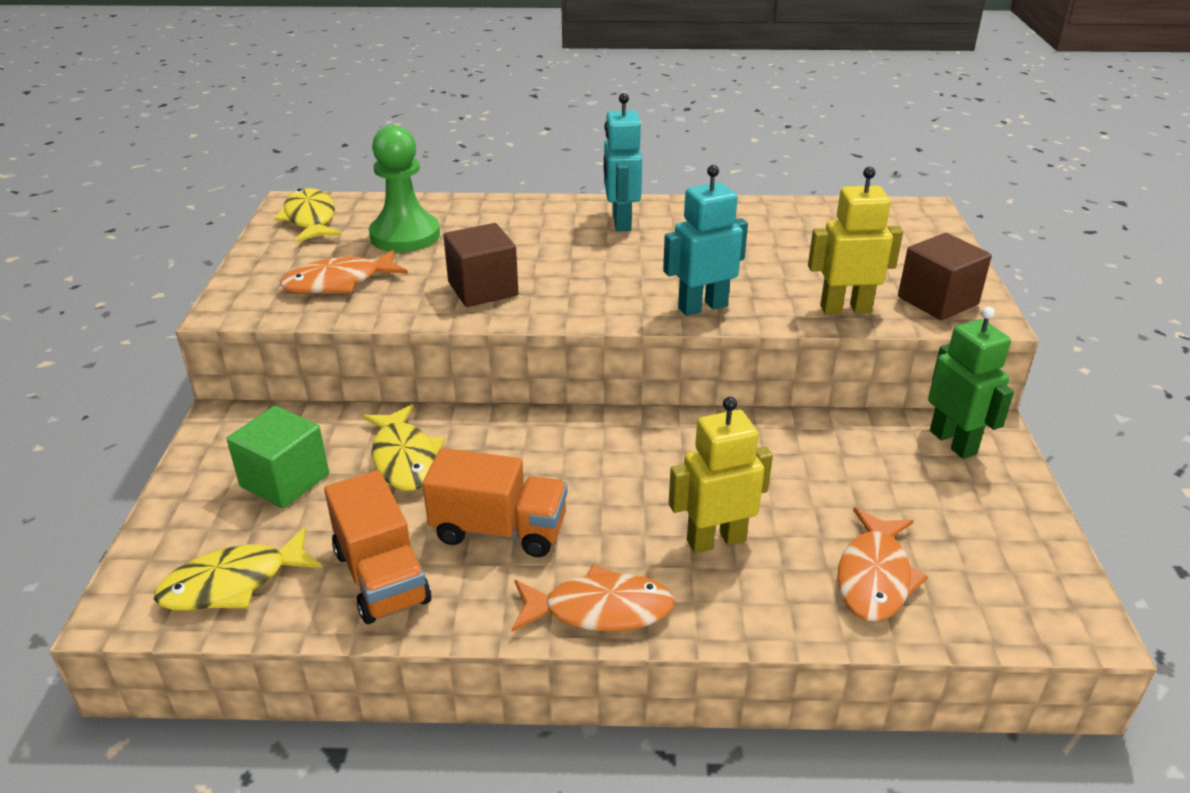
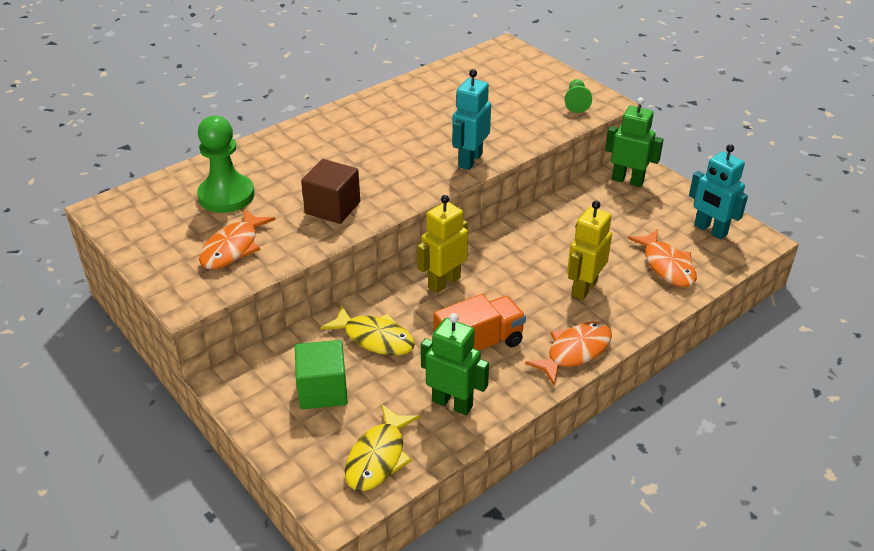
camera: 40 degrees left, 5 degrees up
yellow fish [274,188,342,243] -> none
orange truck [324,470,431,624] -> green robot [421,313,489,415]
turquoise robot [604,93,642,231] -> turquoise robot moved to [689,144,748,240]
yellow robot [808,167,903,314] -> yellow robot moved to [417,195,468,293]
brown cube [898,233,992,320] -> green pawn [565,79,592,113]

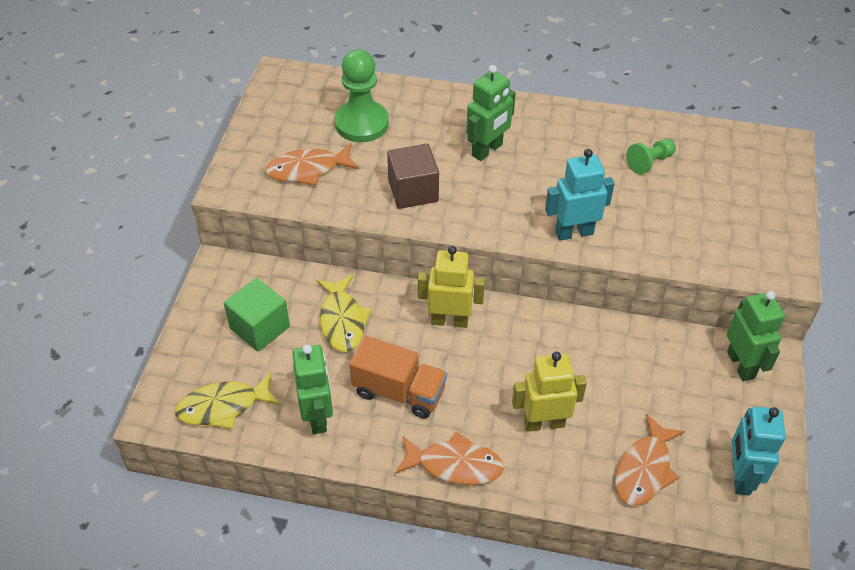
camera: 50 degrees right, 10 degrees up
green pawn [565,79,592,113] -> green pawn moved to [626,139,676,174]
none -> green robot [466,65,516,161]

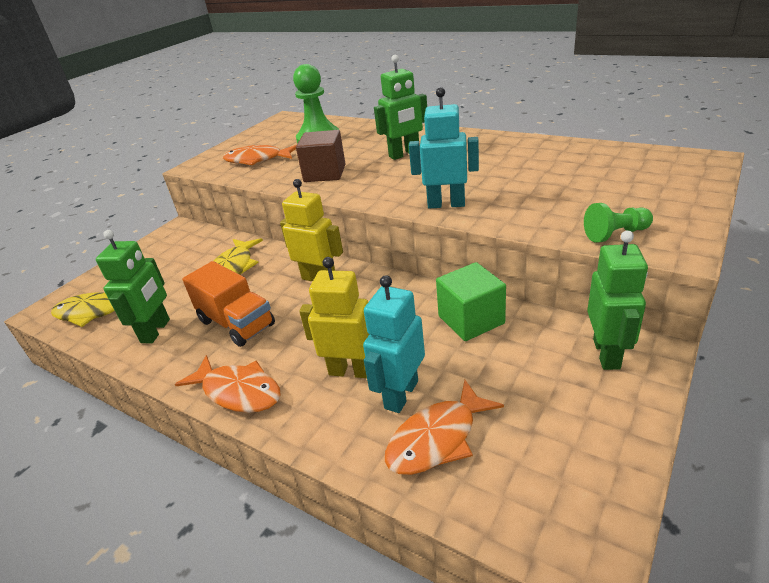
camera: 25 degrees right, 15 degrees down
green cube [224,278,290,352] -> green cube moved to [436,262,506,341]
green pawn [626,139,676,174] -> green pawn moved to [584,203,653,243]
turquoise robot [732,407,786,495] -> turquoise robot moved to [363,275,425,413]

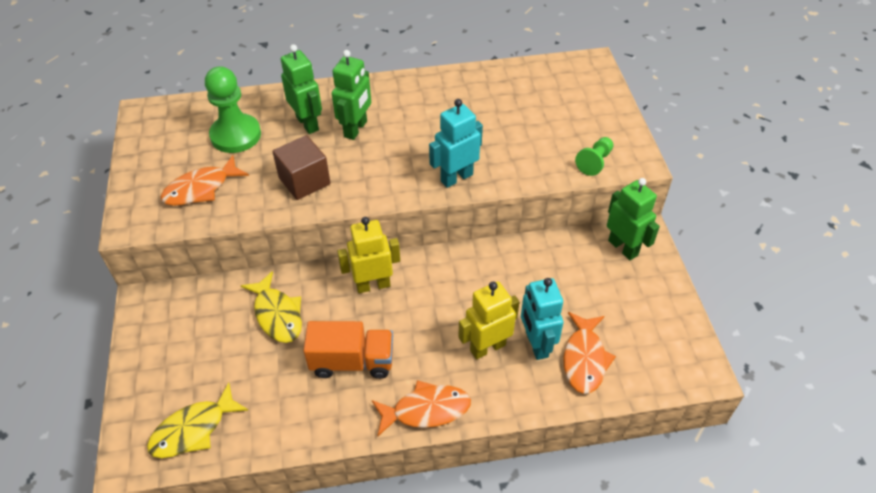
camera: 45 degrees left, 15 degrees up
green robot [96,230,170,343] -> green robot moved to [281,44,322,134]
green cube [436,262,506,341] -> none

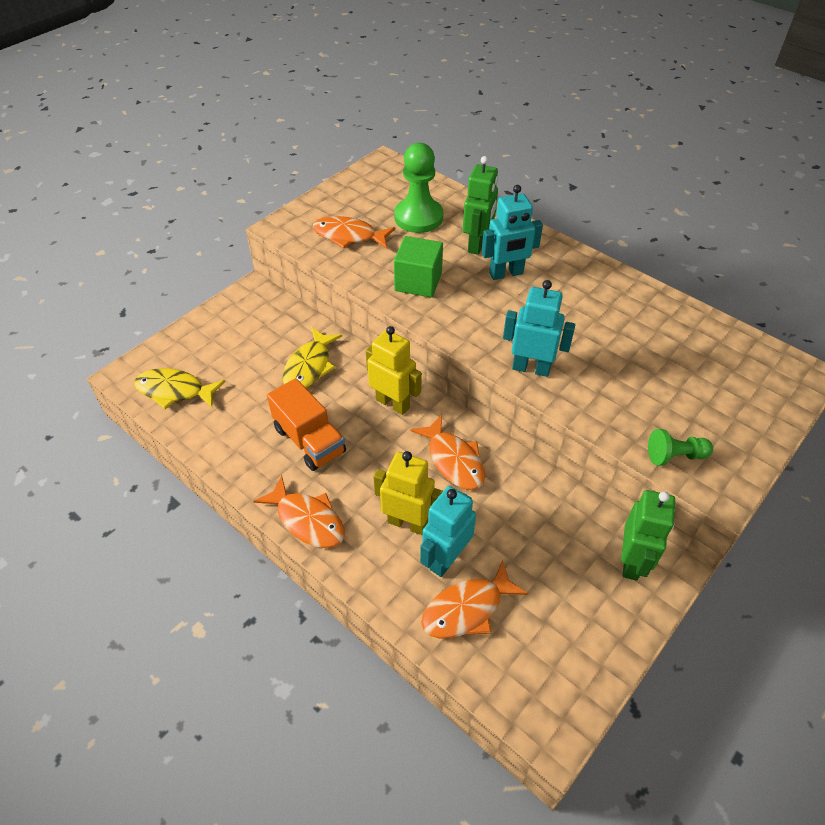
camera: 50 degrees right, 0 degrees up
brown cube [272,135,330,200] -> green cube [394,236,443,298]
green robot [332,50,371,140] -> turquoise robot [482,185,543,280]
none -> orange fish [410,415,485,490]

